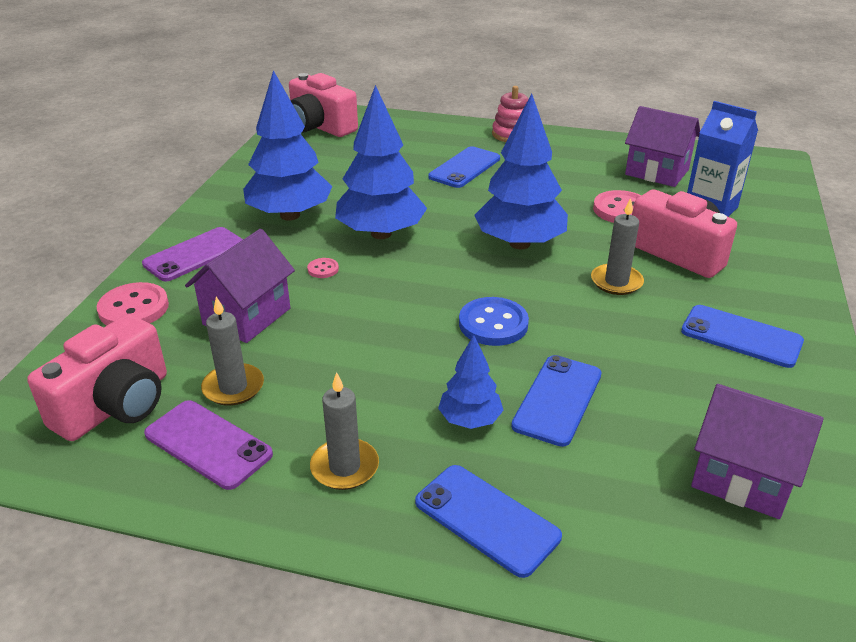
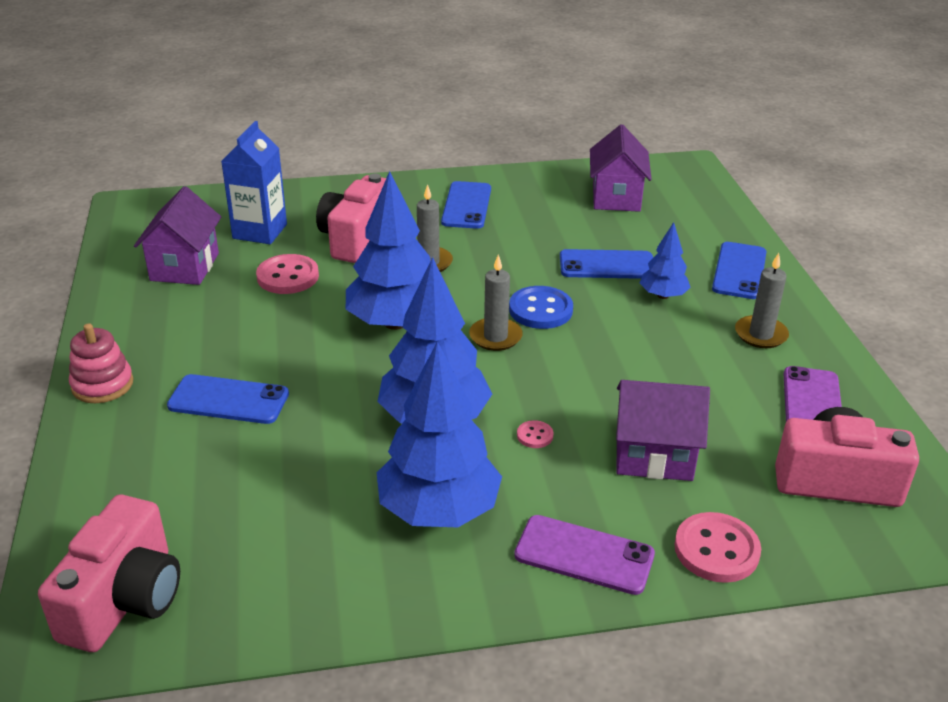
camera: 115 degrees left, 0 degrees up
grey candle [201,296,264,406] -> grey candle moved to [469,254,523,351]

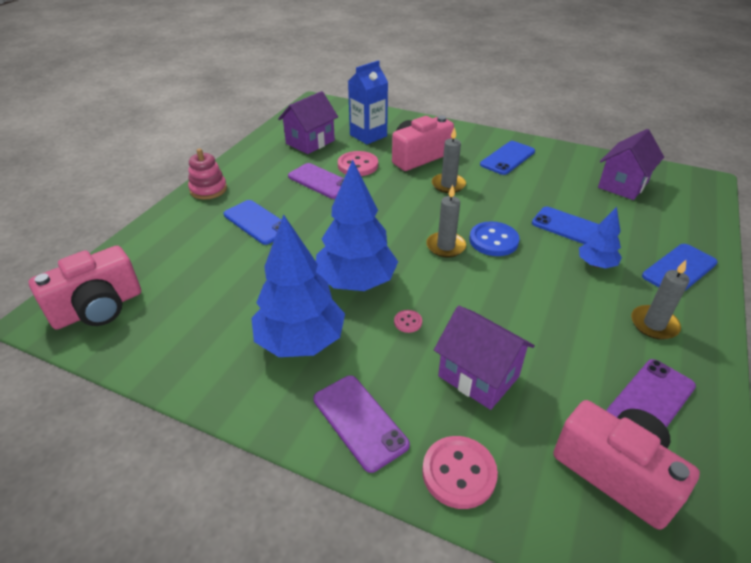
camera: 35 degrees right, 5 degrees up
blue tree [346,171,431,330] -> none
none -> purple phone [288,163,344,199]

